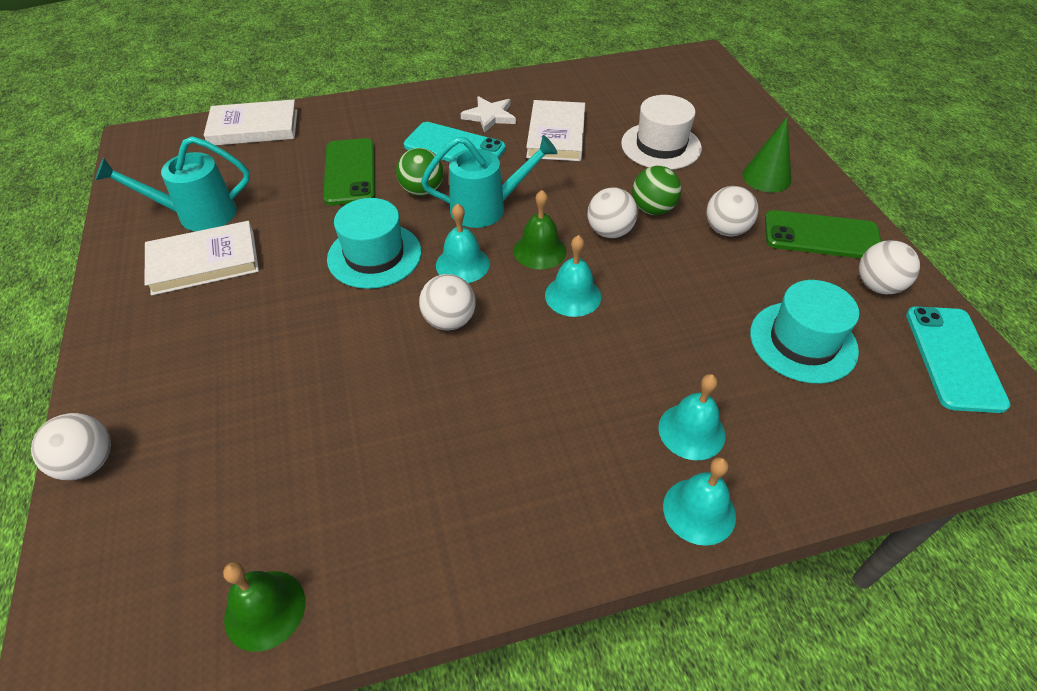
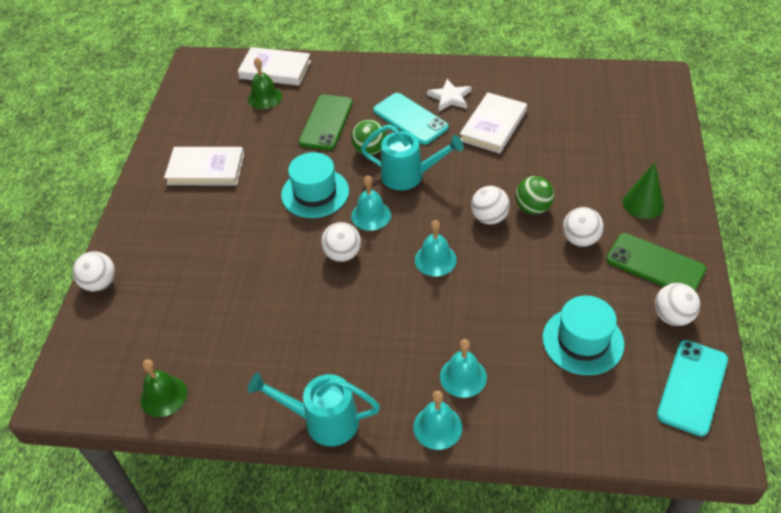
camera: 25 degrees right, 0 degrees up
turquoise watering can [95,136,250,231] -> turquoise watering can moved to [247,372,380,446]
green bell [514,190,567,269] -> green bell moved to [248,57,282,109]
white hat [621,95,702,170] -> none

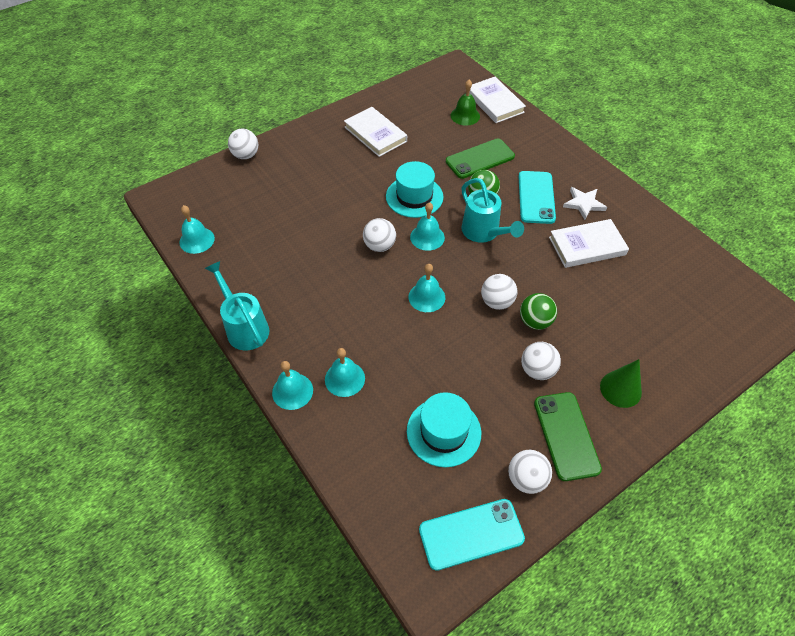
camera: 45 degrees right, 5 degrees up
green bell [140,359,187,417] -> turquoise bell [179,205,215,254]

